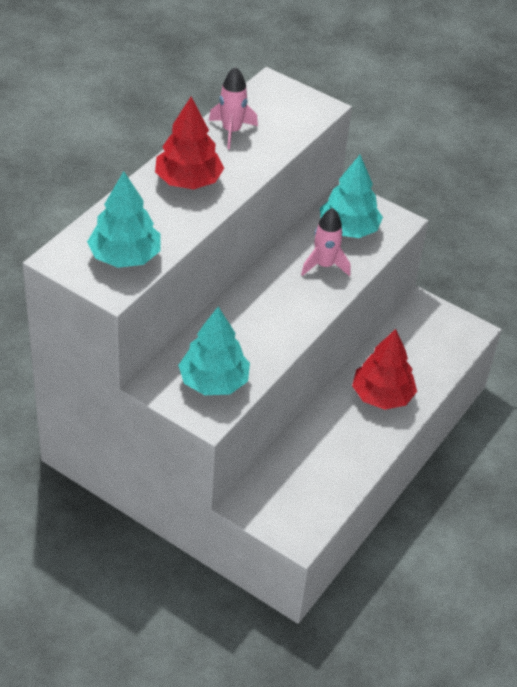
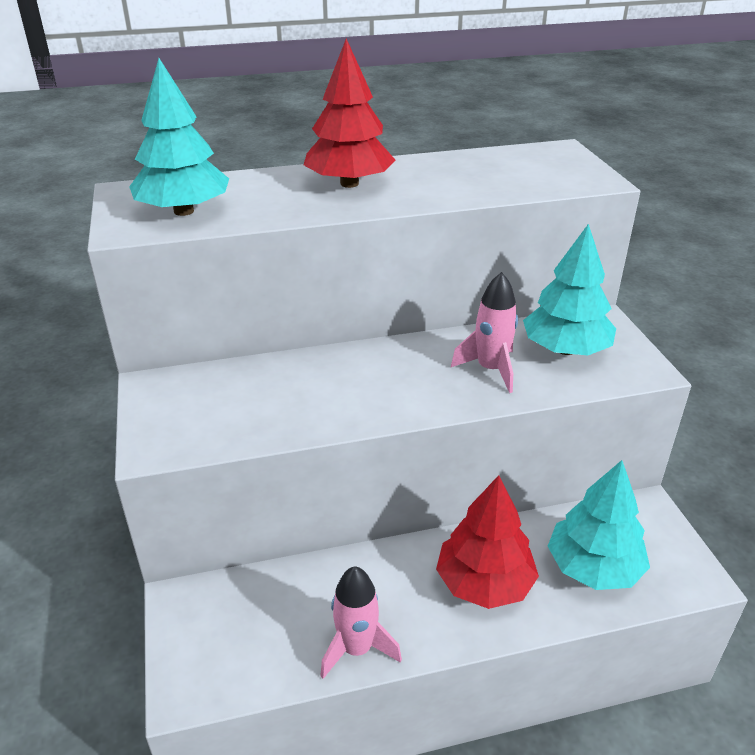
camera: 45 degrees right, 10 degrees down
turquoise tree [178,307,250,395] -> turquoise tree moved to [548,460,650,590]
pink rocket [209,67,258,149] -> pink rocket moved to [320,567,402,679]

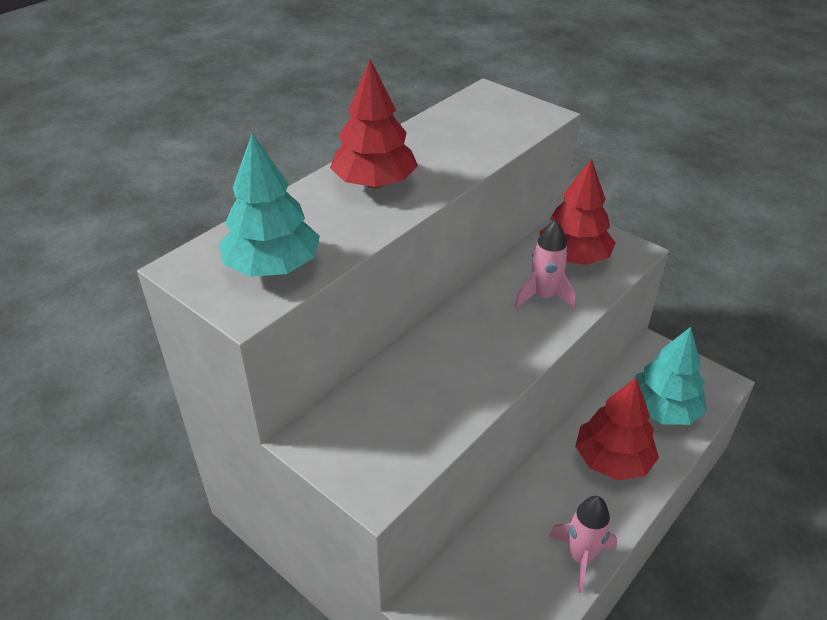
camera: 35 degrees left, 5 degrees up
turquoise tree [523,224,616,355] -> red tree [540,158,616,265]

